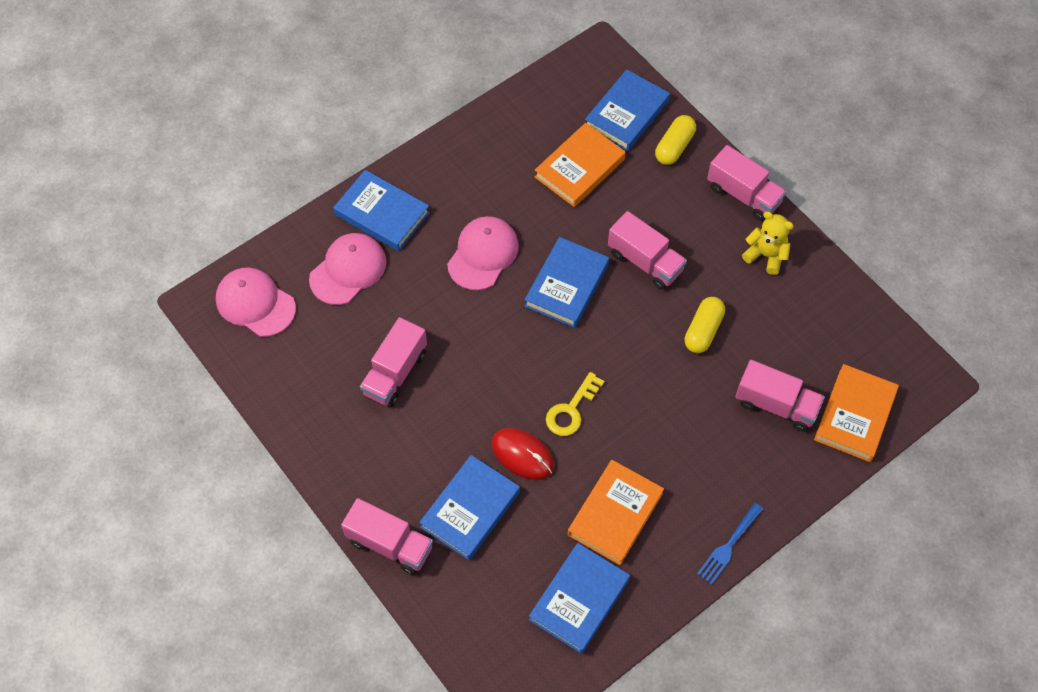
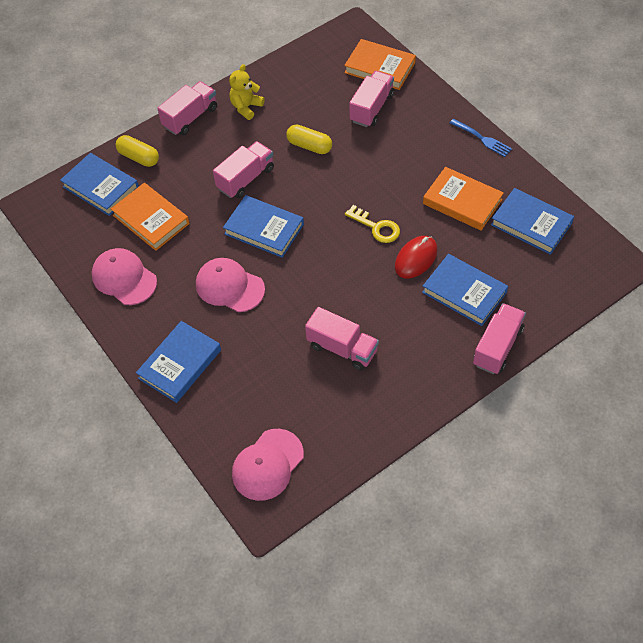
camera: 85 degrees left, 5 degrees down
pink cap [309,233,386,305] -> pink cap moved to [92,248,157,305]

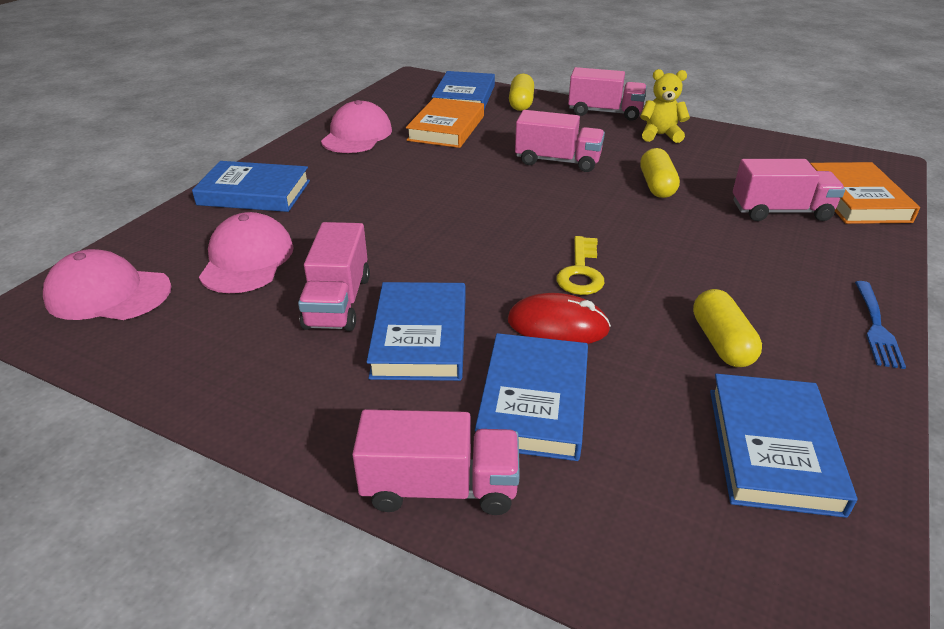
camera: 60 degrees right, 20 degrees down
pink cap [196,258,265,312] -> pink cap moved to [199,212,294,293]
blue book [223,195,304,258] -> blue book moved to [367,282,465,381]
orange book [423,167,504,231] -> yellow capsule [693,289,762,367]

